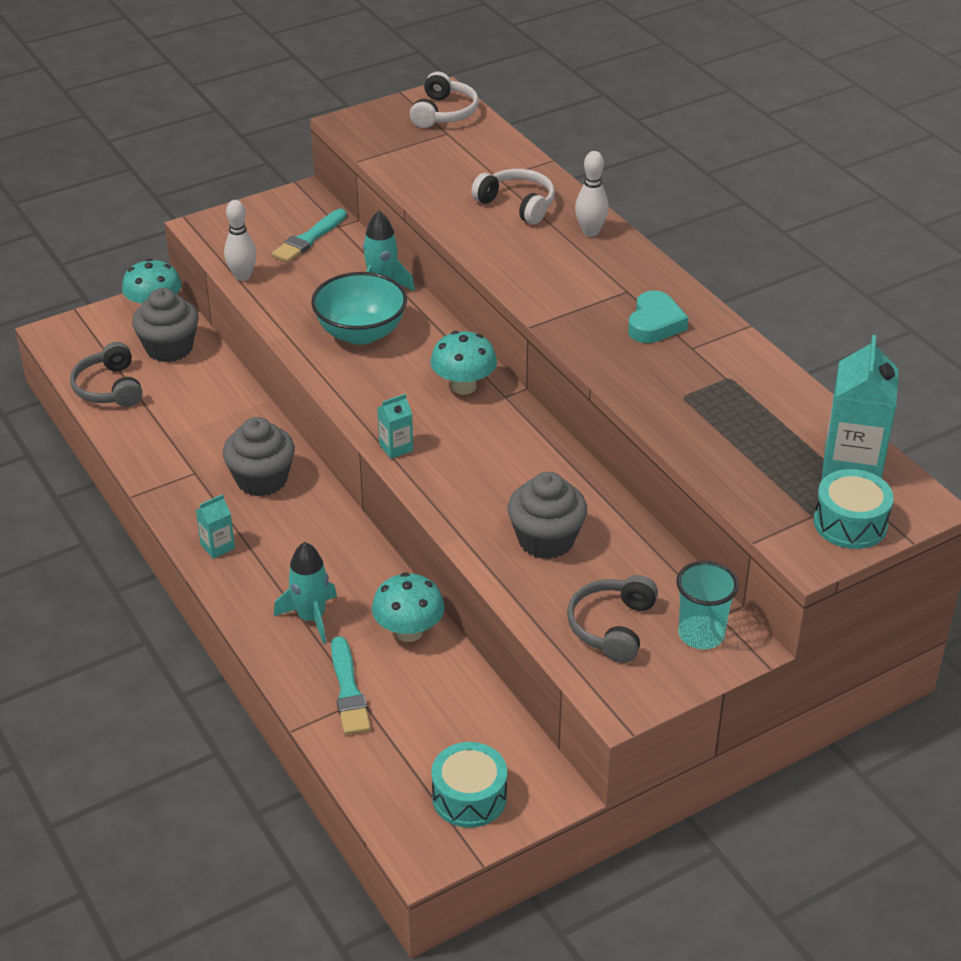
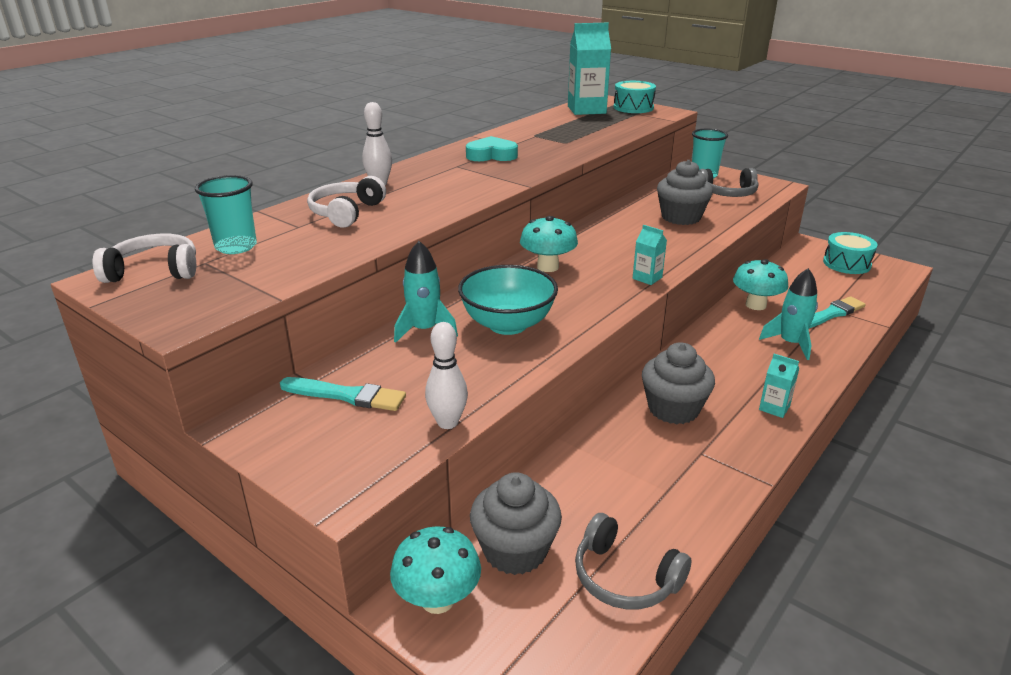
camera: 110 degrees left, 10 degrees down
grey headphones [70,342,143,407] -> grey headphones turned 75 degrees clockwise [575,513,691,610]
none -> turquoise cup [195,175,257,254]

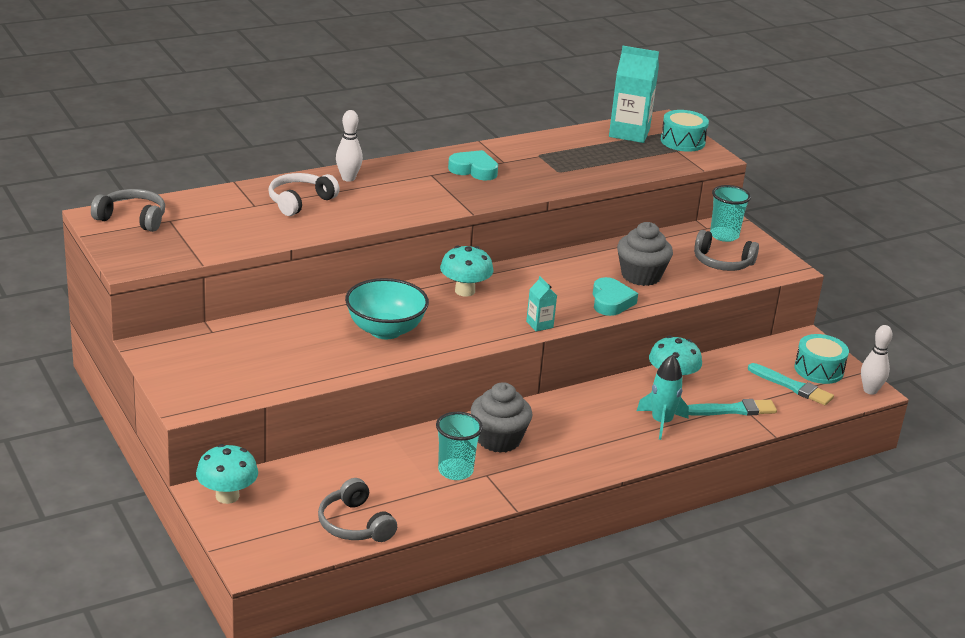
camera: 20 degrees right, 0 degrees up
white headphones [93,234,196,283] -> grey headphones [91,189,165,232]
turquoise cup [195,175,257,254] -> turquoise cup moved to [436,412,483,480]
turquoise brush [280,377,406,411] -> turquoise brush moved to [748,363,834,405]
turquoise rocket [394,241,458,343] -> none
white bowling pin [425,322,468,429] -> white bowling pin moved to [861,325,893,395]
grey cupcake [470,472,562,575] -> none
turquoise carton [759,354,799,418] -> none
none -> turquoise heart [593,277,638,316]

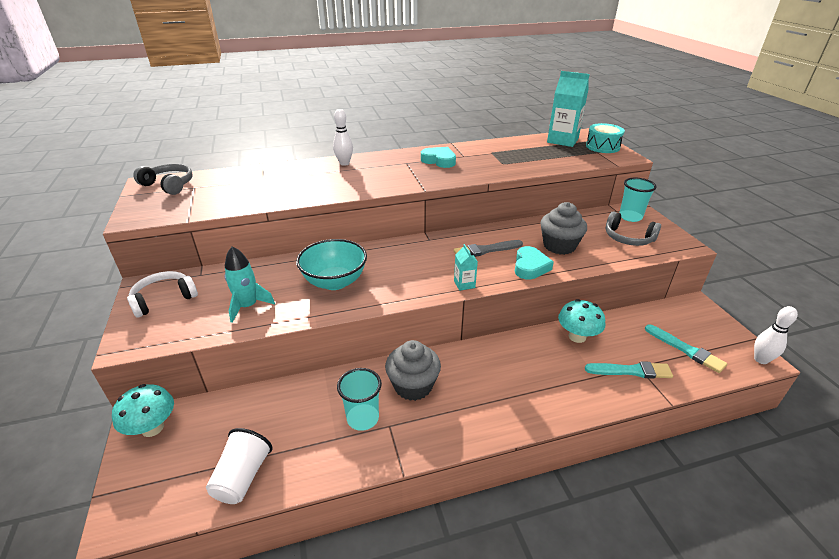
camera: 15 degrees right, 5 degrees up
white headphones [268,173,340,216] -> white headphones moved to [127,271,198,318]
grey headphones [318,478,397,542] -> white cup [206,428,272,504]
turquoise mushroom [440,246,493,297] -> none
turquoise rocket [637,355,689,440] -> turquoise rocket moved to [225,246,275,323]
turquoise drum [794,334,849,384] -> none
none -> grey brush [454,240,523,257]

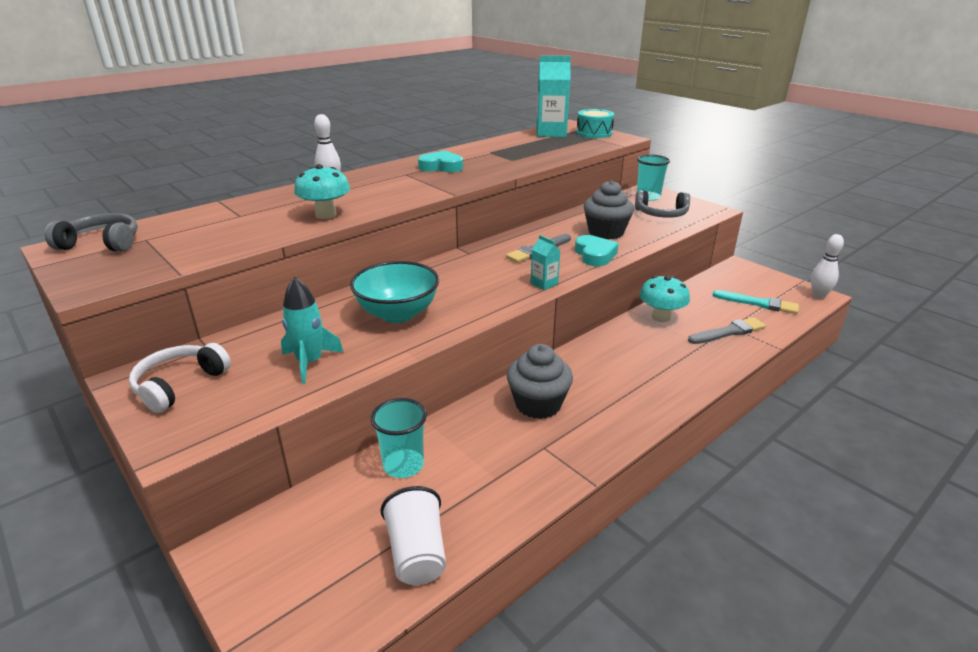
camera: 25 degrees left, 5 degrees down
turquoise mushroom [112,384,174,437] -> turquoise mushroom moved to [294,164,350,219]
turquoise cup [337,368,382,431] -> turquoise cup moved to [371,398,427,478]
turquoise brush [585,361,673,379] -> grey brush [688,317,766,344]

